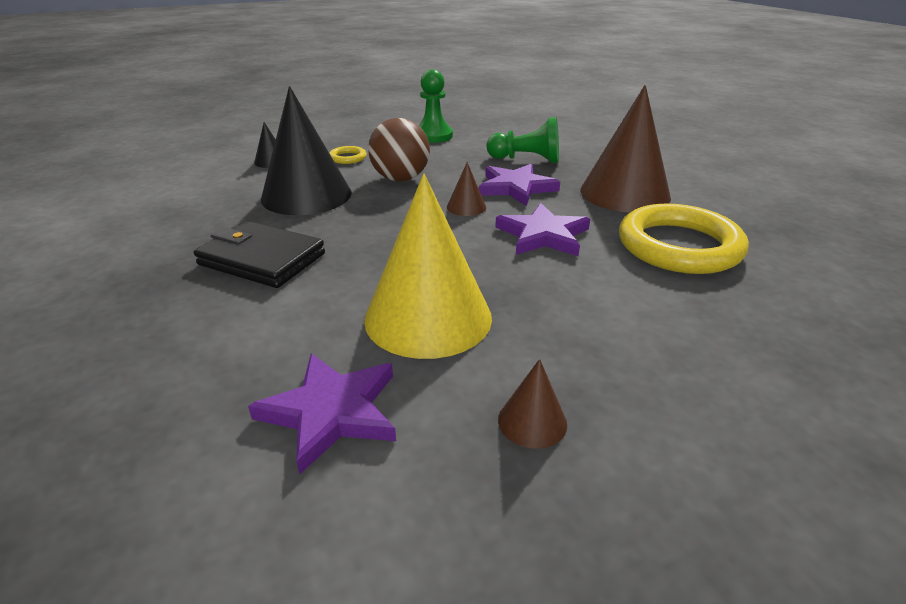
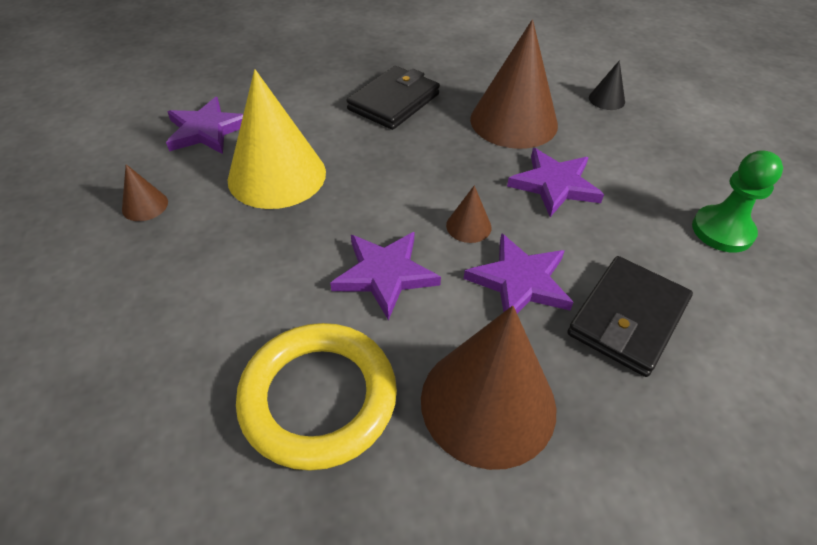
camera: 100 degrees right, 15 degrees up
black cone [261,86,352,215] -> brown cone [470,19,558,149]
yellow ring [329,146,367,164] -> none
brown ball [368,118,430,181] -> purple star [507,148,604,217]
green pawn [487,117,559,163] -> black wallet [567,256,693,377]

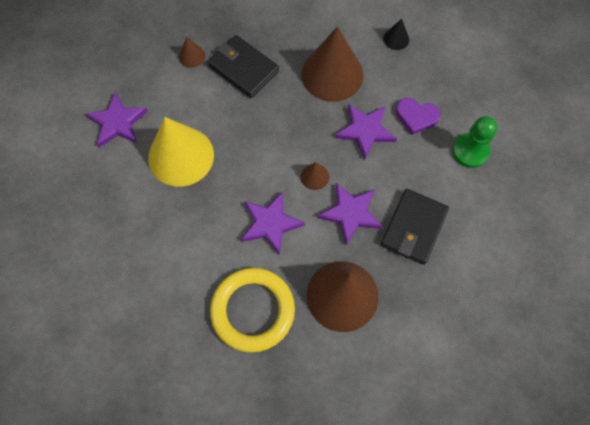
camera: 10 degrees left, 20 degrees up
brown cone [122,164,168,221] -> brown cone moved to [179,37,205,68]
black wallet [346,66,440,130] -> black wallet turned 75 degrees counterclockwise [208,35,279,98]
none -> purple heart [396,98,441,135]

